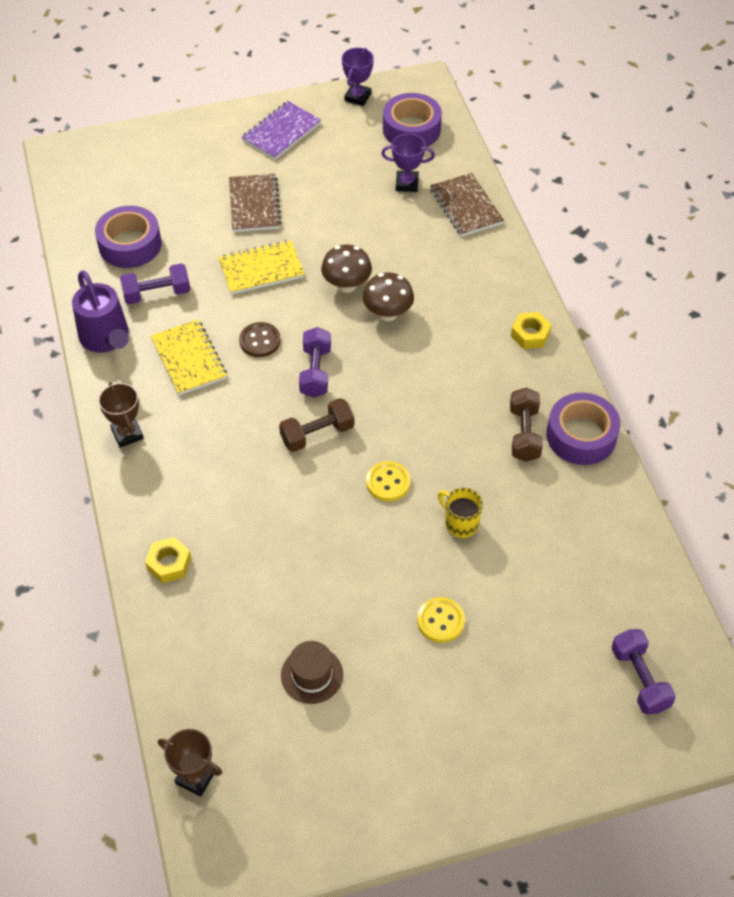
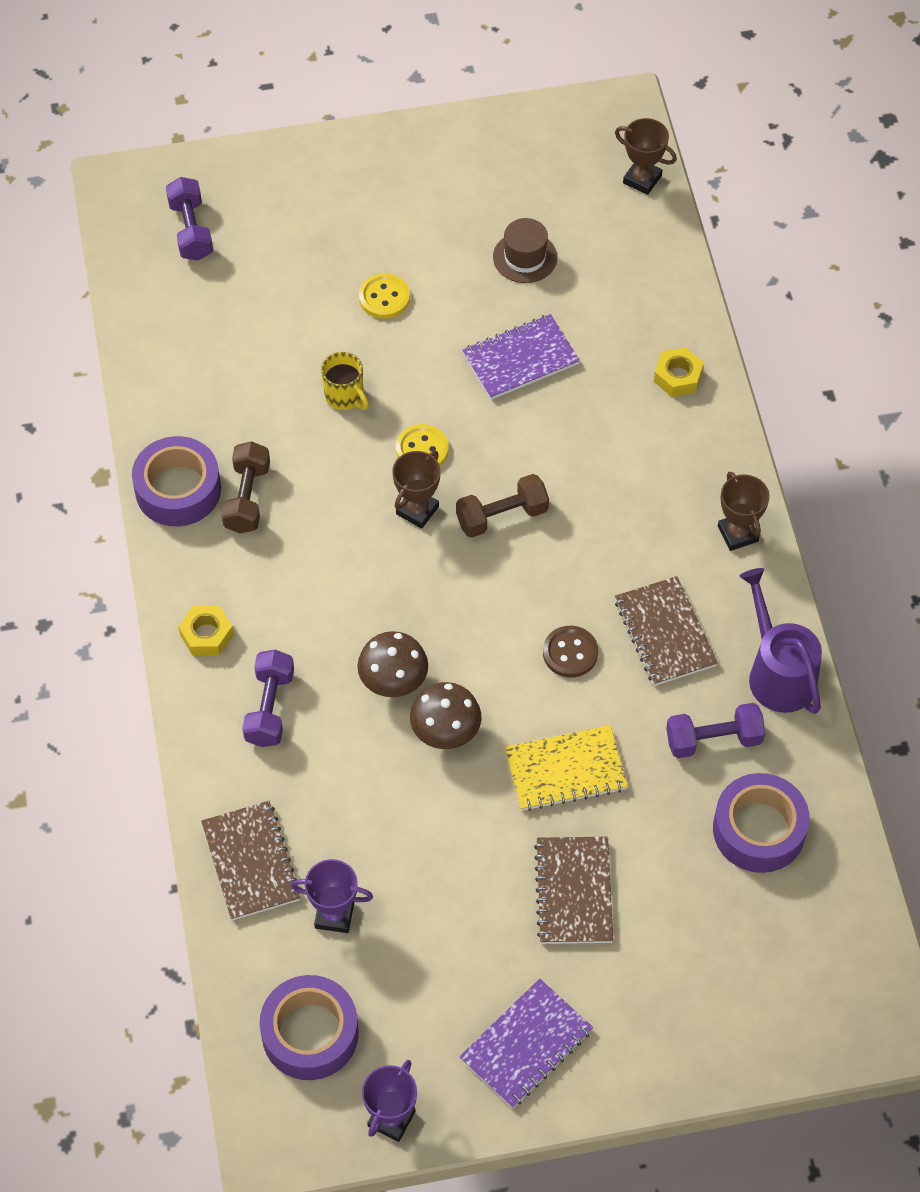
camera: 175 degrees left, 5 degrees up
yellow notebook [151,319,227,395] -> brown notebook [615,576,718,686]
purple dumbbell [299,327,331,398] -> purple dumbbell moved to [242,650,294,747]
none -> brown trophy [392,451,441,528]
none -> purple notebook [462,314,580,400]

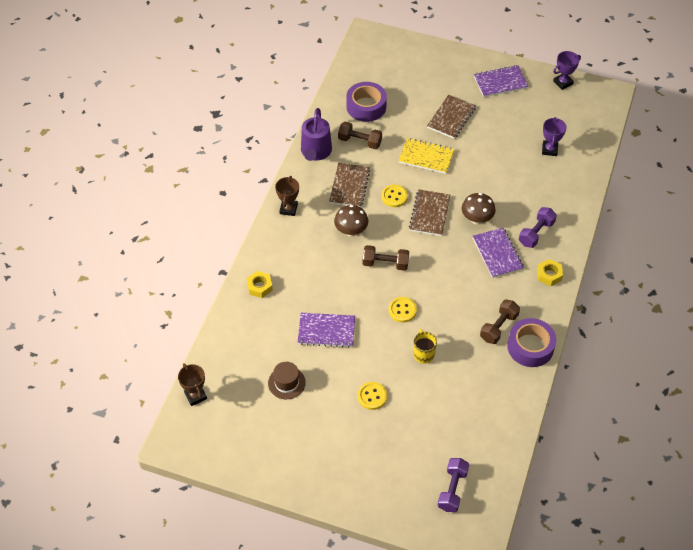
camera: 150 degrees left, 5 degrees down
brown notebook [201,801,300,921] -> brown notebook moved to [409,189,450,236]
purple tape [260,975,359,1080] -> none
purple trophy [291,859,373,933] -> purple trophy turned 60 degrees clockwise [542,117,567,156]
brown trophy [392,451,441,528] -> none
brown mushroom [410,682,482,749] -> brown mushroom moved to [334,205,368,237]
brown button [543,626,598,677] -> yellow button [381,185,408,207]
purple dumbbell [666,703,765,758] -> brown dumbbell [338,122,382,149]
none -> purple notebook [473,228,524,278]

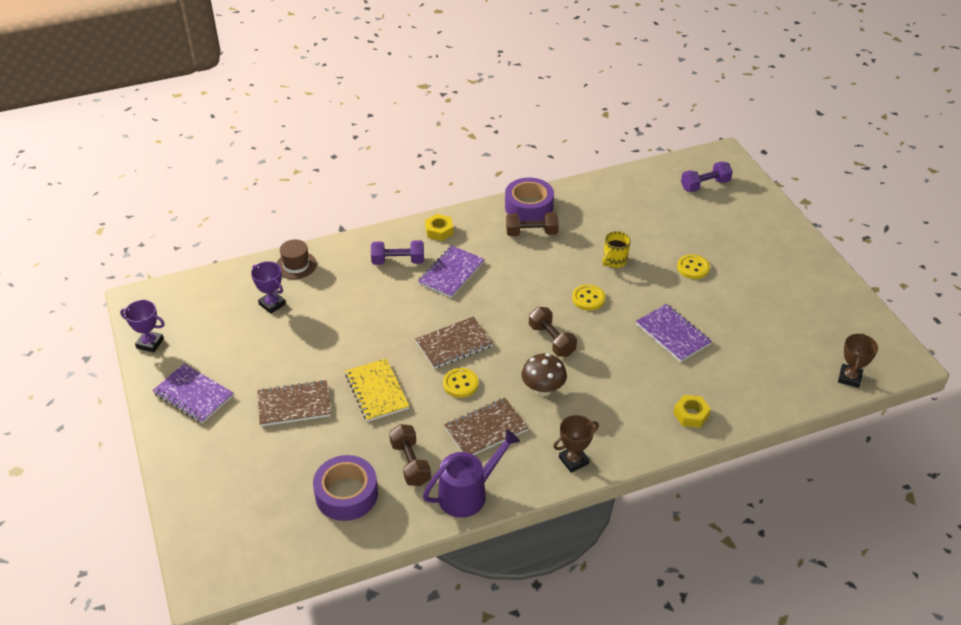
camera: 130 degrees left, 10 degrees down
brown hat [268,362,306,399] -> brown hat moved to [277,239,317,279]
brown mushroom [461,193,496,225] -> none
purple trophy [542,117,567,156] -> purple trophy turned 75 degrees clockwise [251,261,286,314]

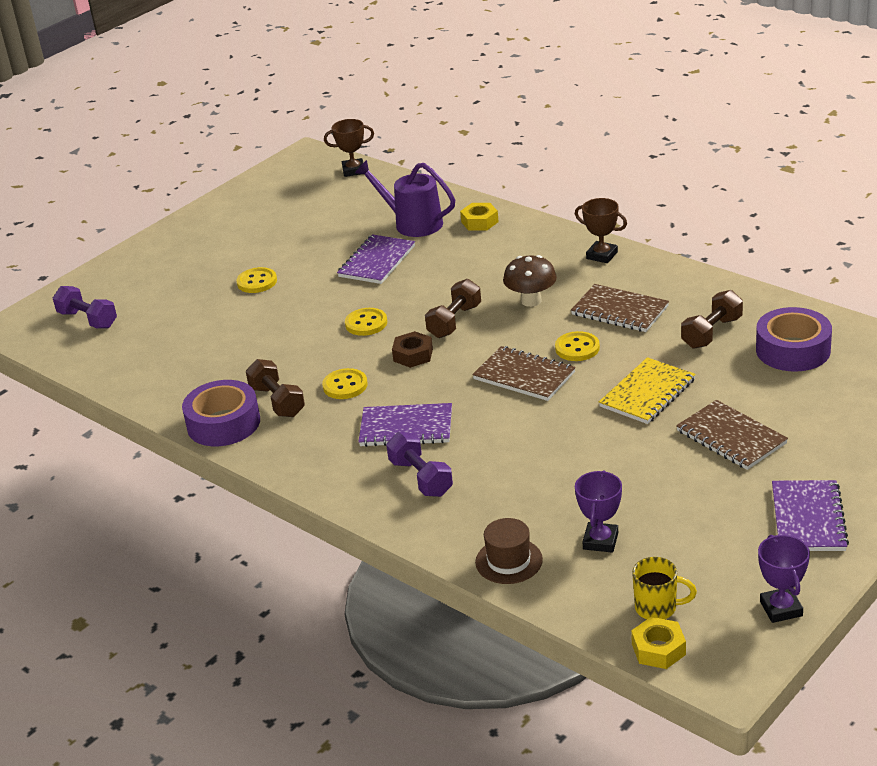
camera: 115 degrees left, 10 degrees down
purple watering can [423,430,520,518] -> purple watering can moved to [355,160,455,237]
yellow nut [425,214,453,241] -> yellow nut moved to [631,617,686,669]
yellow mug [602,231,631,268] -> yellow mug moved to [632,557,697,619]
none -> yellow button [322,368,368,399]
none -> brown nut [392,331,433,368]

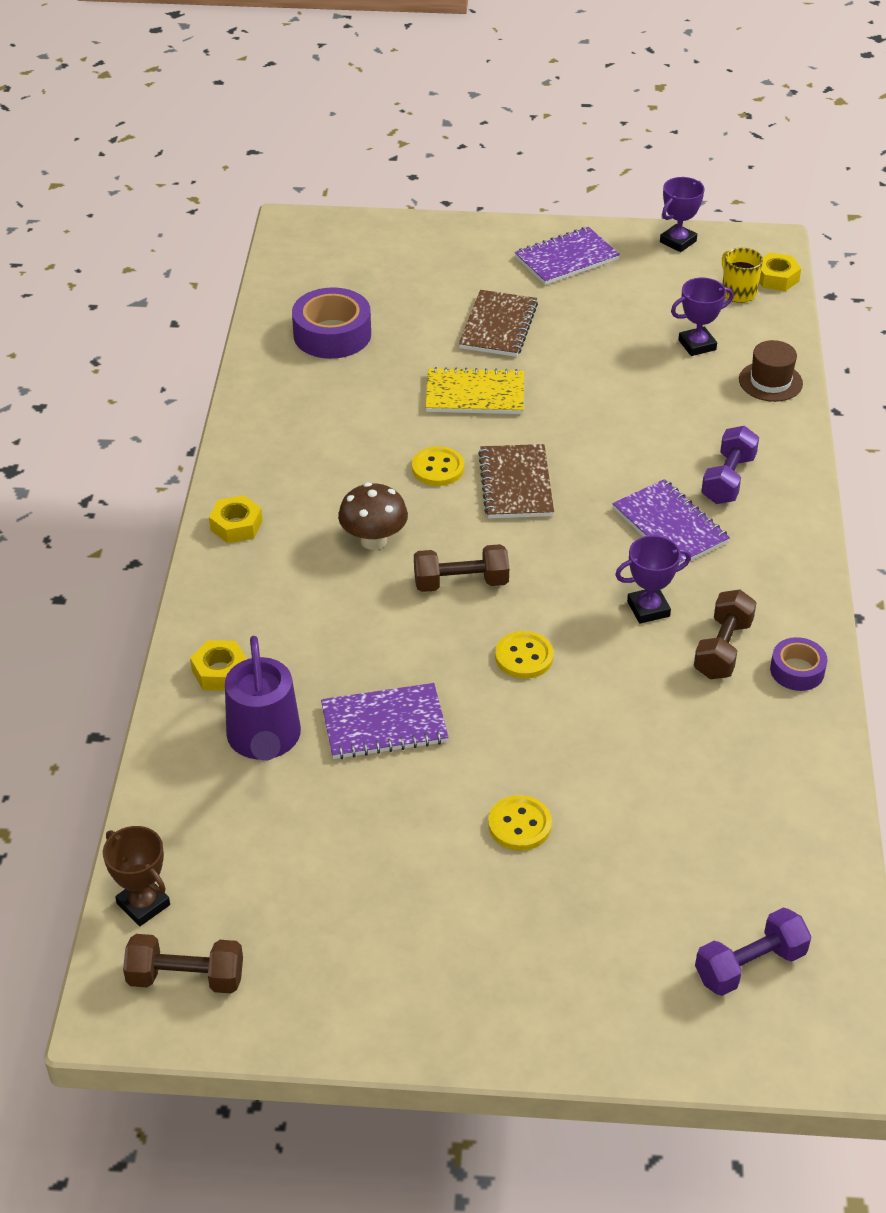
camera: 130 degrees left, 10 degrees up
purple dumbbell [53,286,117,328] -> purple dumbbell turned 60 degrees clockwise [695,908,812,996]
purple tape [182,380,260,446] -> purple tape [770,637,828,691], size x0.57
yellow button [322,368,368,399] -> purple trophy [615,535,691,624]
brown nut [392,331,433,368] -> none
brown notebook [571,284,669,332] -> none
brown trophy [575,198,627,263] -> yellow nut [209,495,263,543]
brown dumbbell [681,290,743,349] -> brown dumbbell moved to [123,934,243,994]

